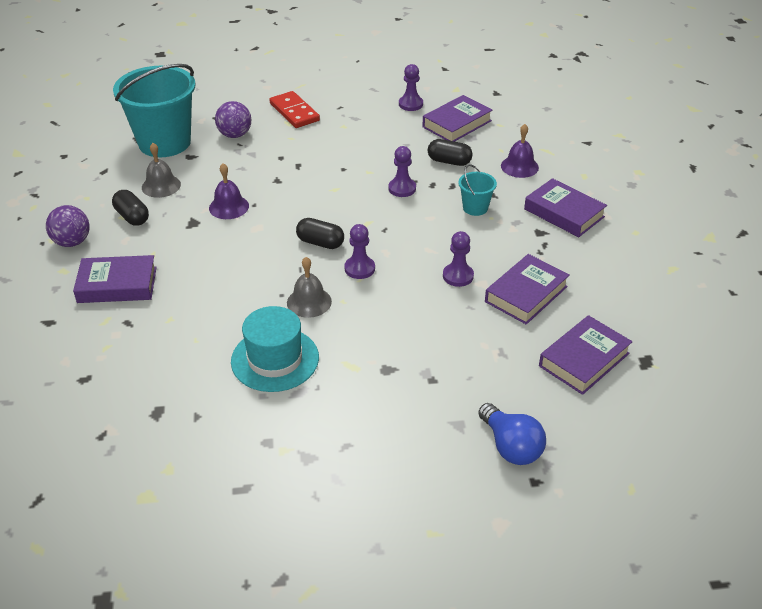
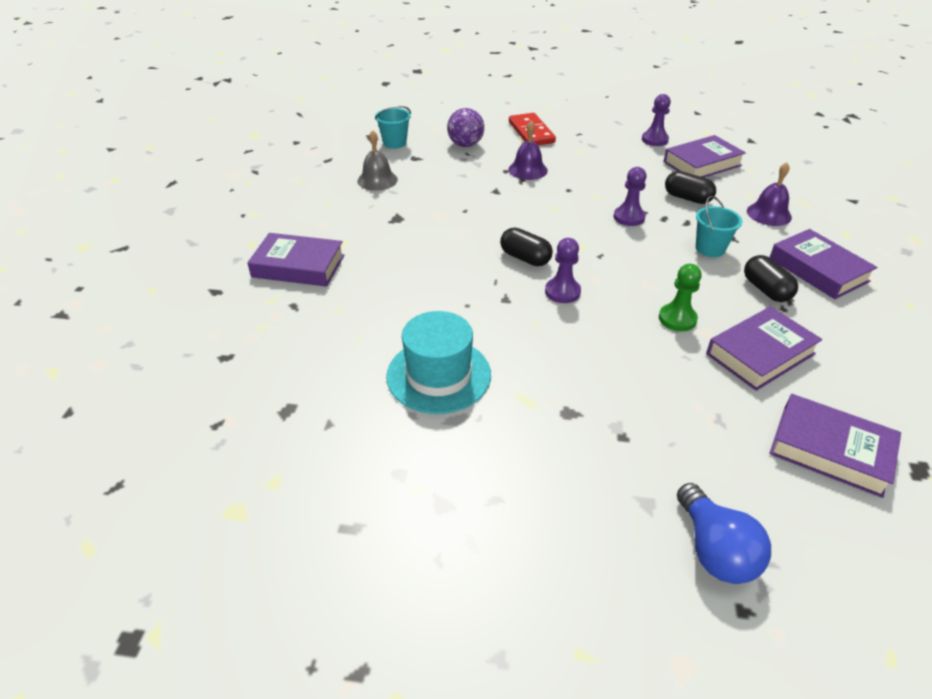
camera: 15 degrees right, 0 degrees up
purple ball [46,205,90,247] -> none
black capsule [112,190,149,226] -> black capsule moved to [744,255,798,302]
turquoise bucket [113,64,196,157] -> turquoise bucket [375,106,411,149], size x0.44
purple bell [209,163,249,219] -> purple bell moved to [508,121,548,180]
grey bell [287,257,332,318] -> none
purple pawn [443,231,474,287] -> green pawn [659,264,702,331]
purple book [539,315,632,395] -> purple book turned 60 degrees clockwise [769,394,901,498]

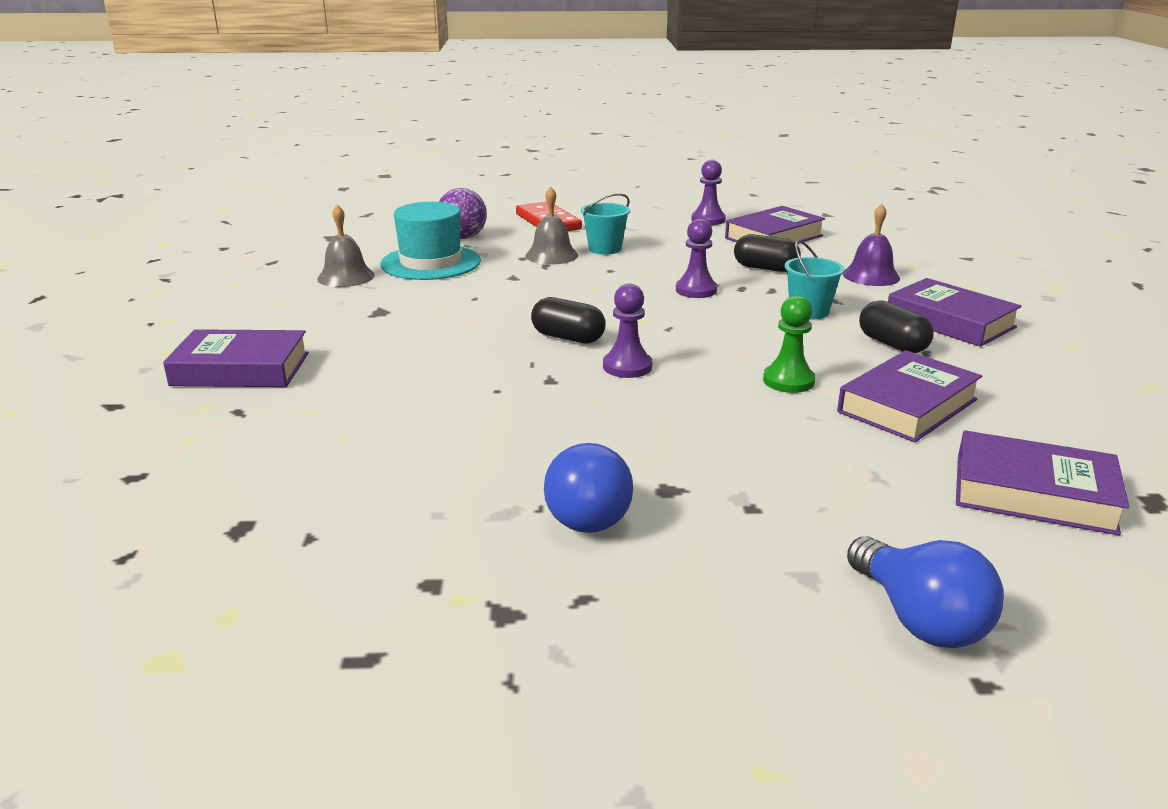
camera: 10 degrees left, 15 degrees down
turquoise bucket [375,106,411,149] -> turquoise bucket moved to [581,193,630,255]
turquoise hat [386,311,491,414] -> turquoise hat moved to [380,202,481,280]
purple bell [508,121,548,180] -> grey bell [525,187,578,264]
none -> blue light bulb [544,443,633,533]

